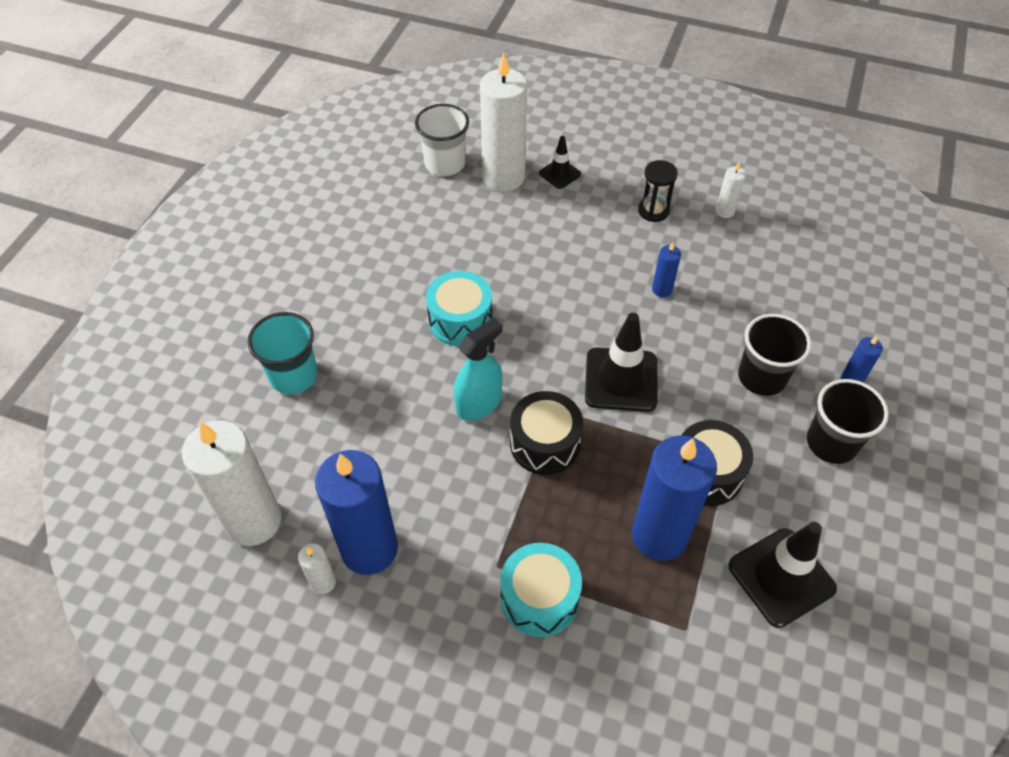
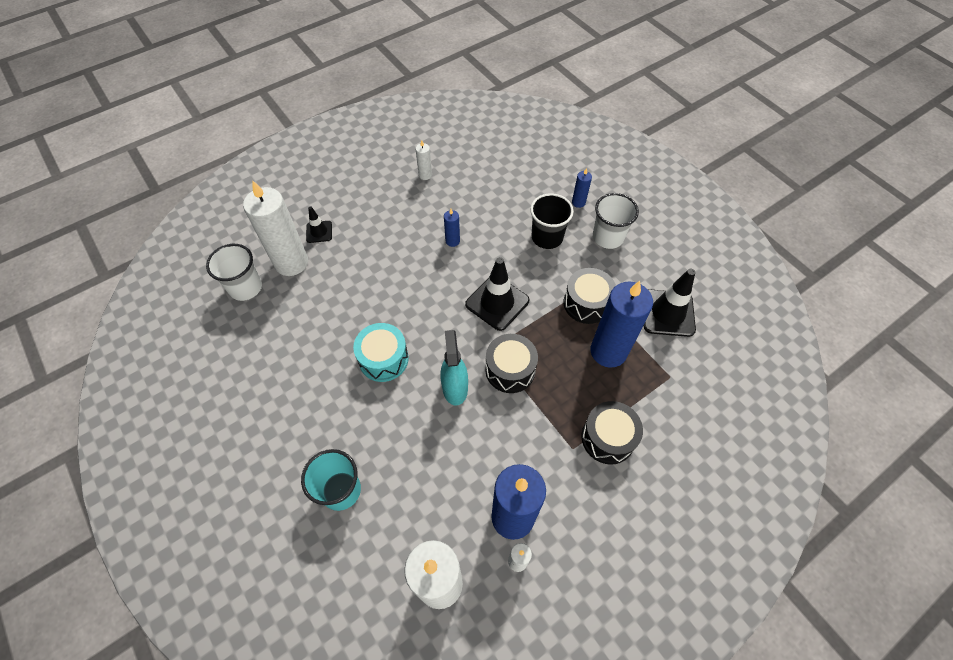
camera: 55 degrees left, 5 degrees up
turquoise drum [500,543,582,637] -> black drum [581,401,643,465]
black hourglass [638,160,678,222] -> none
black cup [807,379,889,464] -> white cup [593,193,639,249]

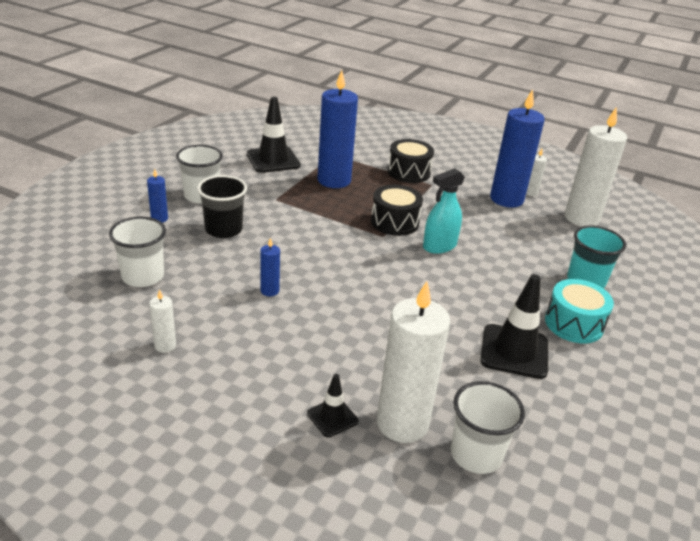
camera: 120 degrees left, 25 degrees down
turquoise drum [353,323,409,382] -> turquoise drum moved to [545,279,614,343]
black traffic cone [465,257,529,331] -> black traffic cone moved to [480,274,548,379]
black drum [563,268,616,324] -> none
none -> white cup [109,217,166,287]

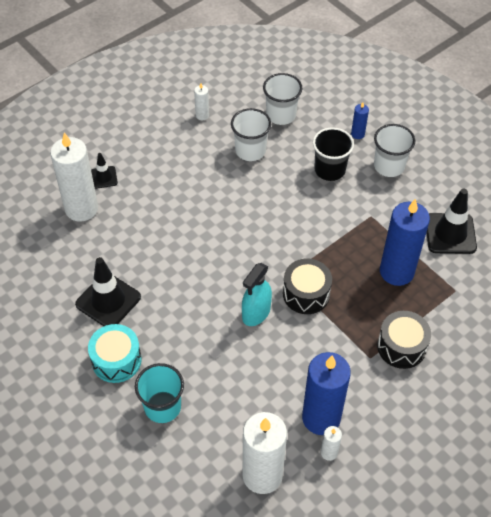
camera: 115 degrees right, 20 degrees up
blue candle [260,238,280,296] -> none
turquoise spray bottle [423,168,465,254] -> turquoise spray bottle turned 135 degrees counterclockwise [242,263,272,326]
white cup [451,381,525,474] -> white cup moved to [231,108,271,161]

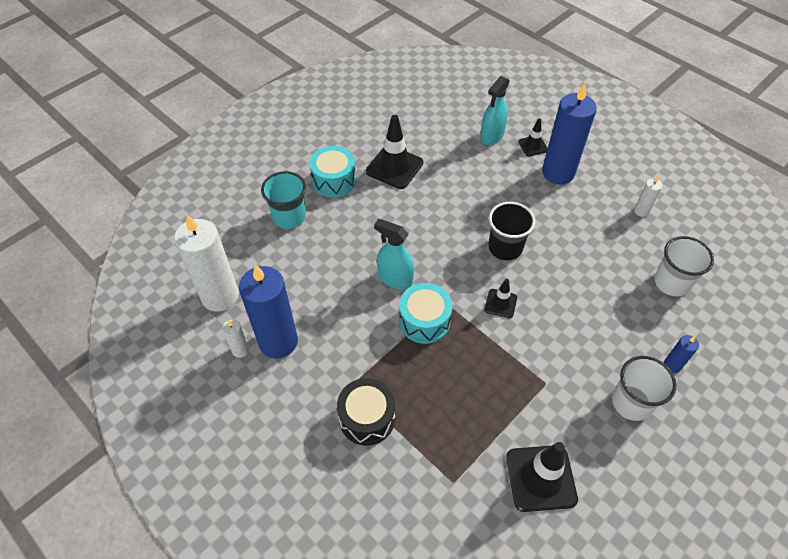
camera: 85 degrees right, 0 degrees up
white candle [50,132,98,222] -> turquoise spray bottle [480,76,510,145]
white cup [231,108,271,161] -> none
black drum [283,259,332,314] -> turquoise drum [399,283,452,344]
black cup [313,127,354,181] -> black cup moved to [489,202,535,260]
blue candle [380,199,430,286] -> blue candle moved to [542,83,597,184]
none -> black traffic cone [485,279,517,318]

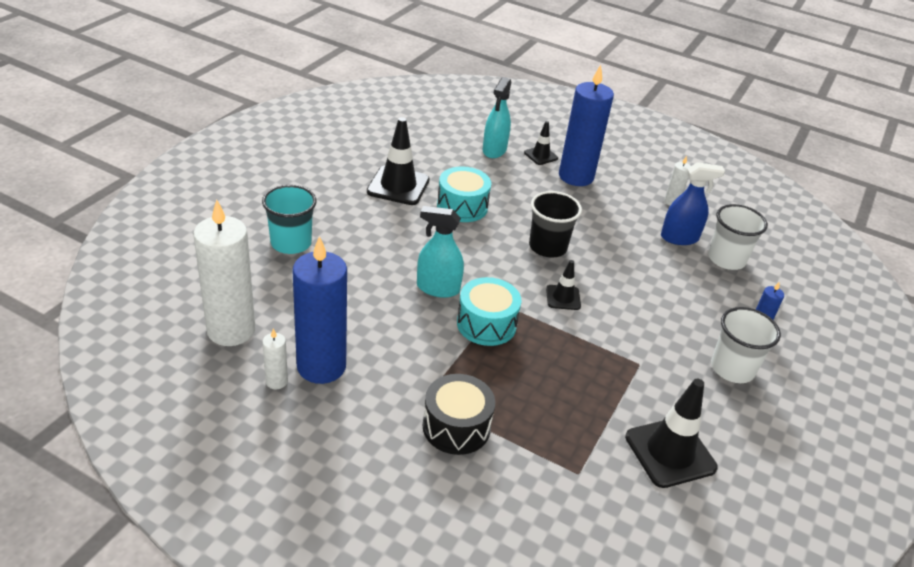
camera: 20 degrees left, 15 degrees down
turquoise drum [309,146,356,197] -> turquoise drum moved to [437,166,491,222]
none -> blue spray bottle [661,162,725,245]

